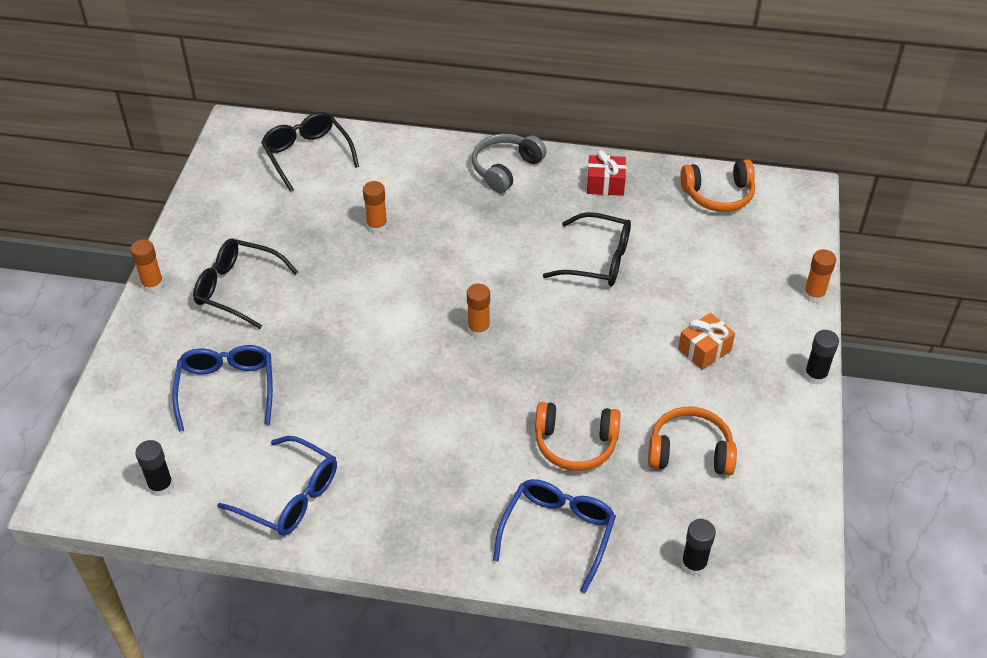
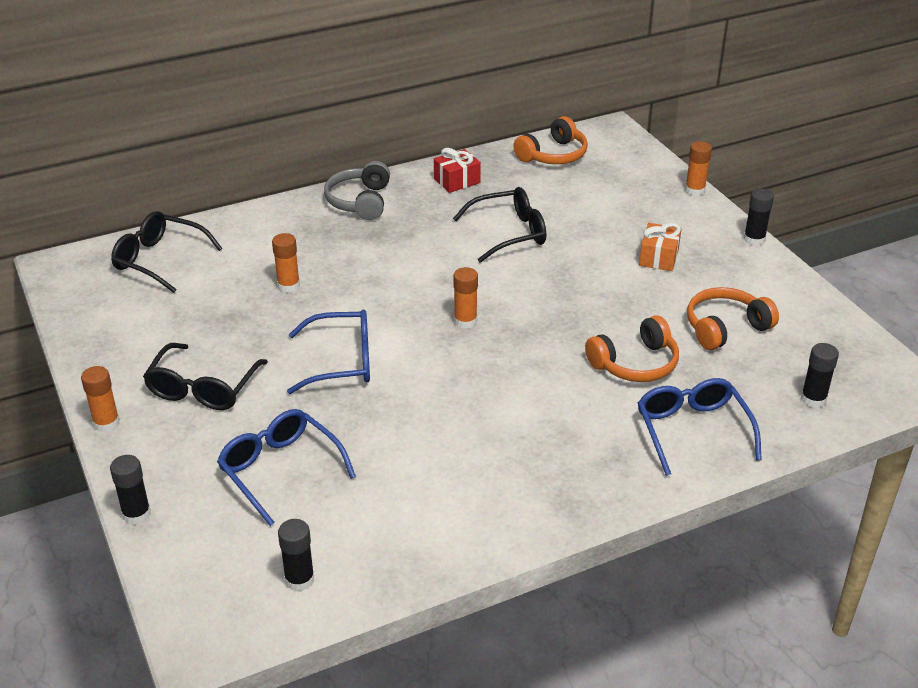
camera: 35 degrees left, 10 degrees down
black glasses [193,239,298,329] -> black glasses turned 60 degrees counterclockwise [143,343,268,410]
blue glasses [217,436,337,536] -> blue glasses moved to [287,310,370,394]
none -> black glue stick [110,455,151,525]

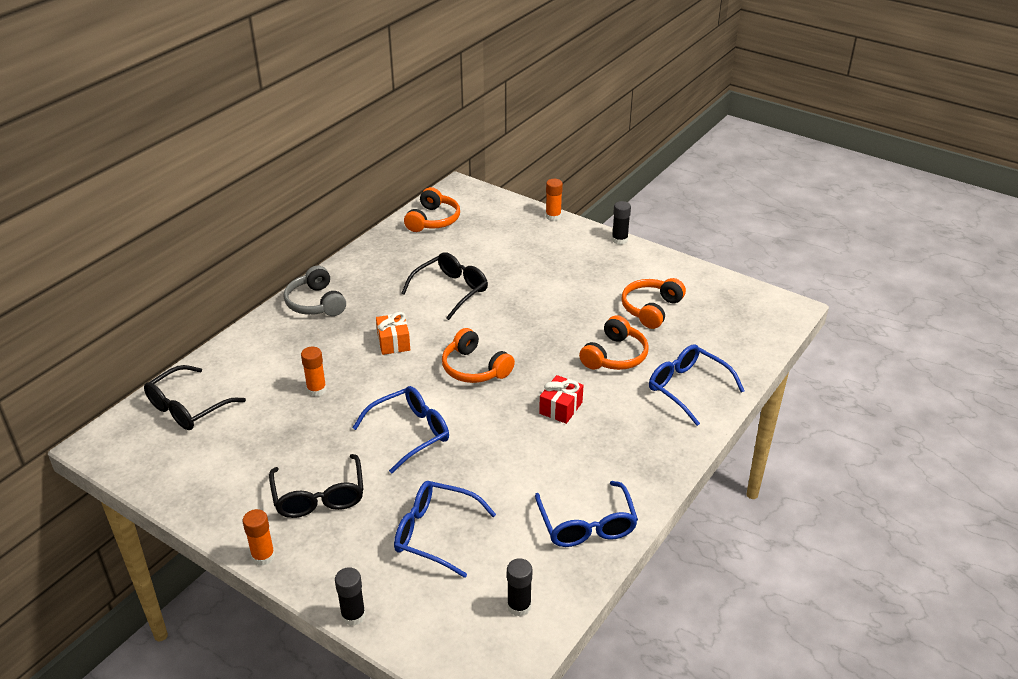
camera: 30 degrees left, 0 degrees up
black glasses [111,211,222,293] -> black glasses turned 45 degrees counterclockwise [144,365,246,430]
red gift [434,148,481,193] -> red gift moved to [539,375,584,424]
orange glue stick [453,267,478,329] -> orange headphones [442,328,515,383]
orange gift [639,223,681,271] -> orange gift moved to [376,312,410,355]
black glue stick [801,343,839,408] -> none
none -> blue glasses [535,481,638,547]

